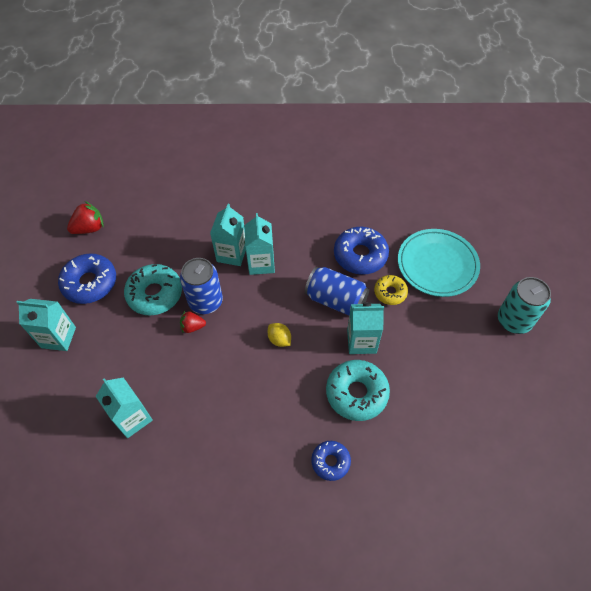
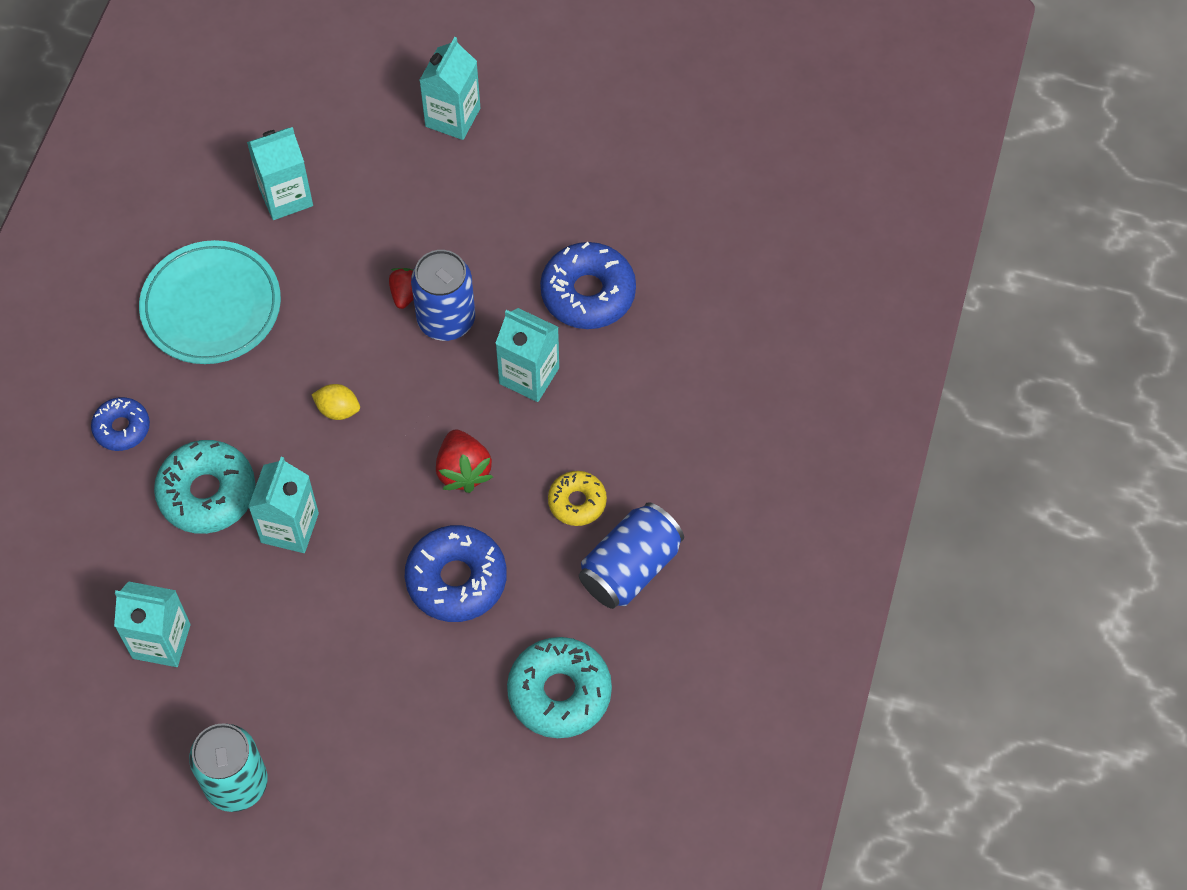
camera: 105 degrees right, 5 degrees up
blue donut [58,253,116,304] -> blue donut moved to [540,242,636,329]
red strawberry [67,201,104,234] -> red strawberry moved to [436,430,493,493]
turquoise donut [124,264,182,316] -> turquoise donut moved to [507,637,612,738]
turquoise carton [244,213,275,275] -> turquoise carton moved to [114,581,191,667]
yellow lemon [268,323,291,347] -> yellow lemon turned 45 degrees clockwise [311,384,360,420]
blue can [305,267,369,315] -> blue can moved to [579,502,684,609]
yellow donut [374,275,408,305] -> yellow donut moved to [548,471,607,526]
turquoise plate [398,229,480,297] -> turquoise plate moved to [139,240,281,364]

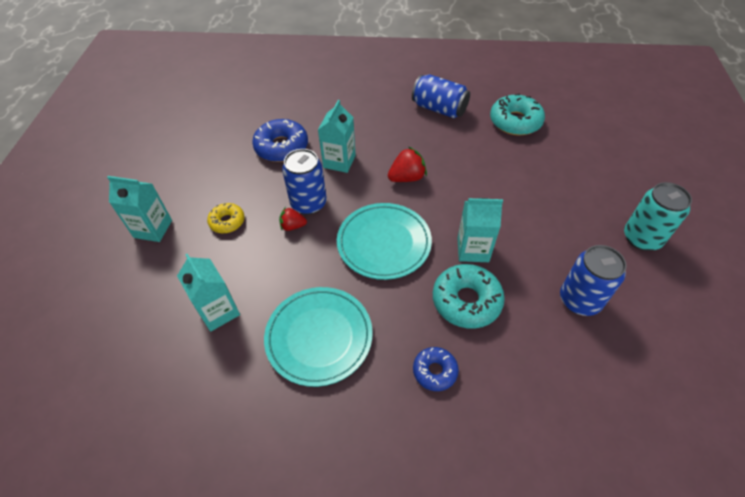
camera: 100 degrees left, 10 degrees down
turquoise carton [114,581,191,667] -> blue can [560,245,627,316]
yellow lemon [311,384,360,420] -> turquoise plate [337,203,432,280]
blue donut [405,525,507,622] -> none
yellow donut [548,471,607,526] -> yellow donut moved to [207,203,245,233]

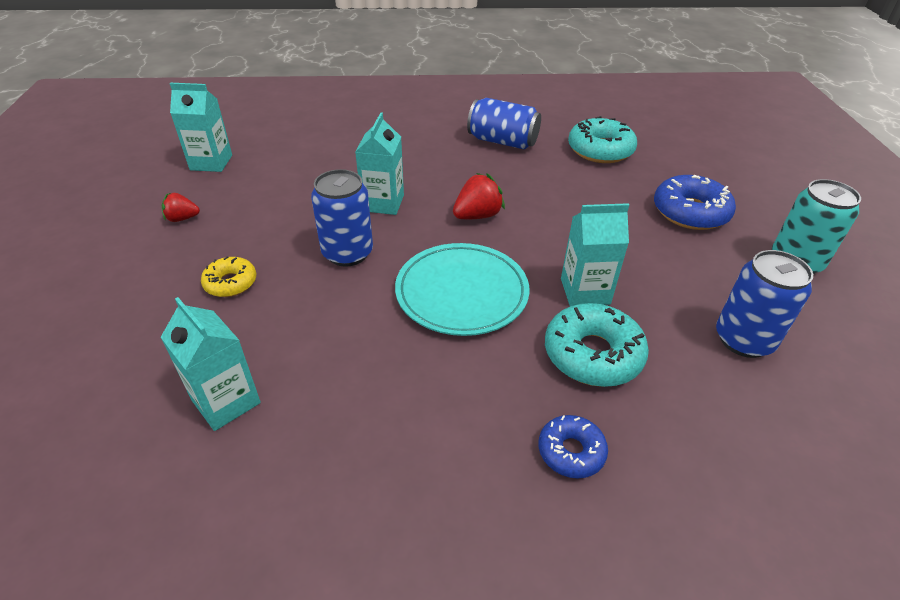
camera: 10 degrees left, 10 degrees down
turquoise carton [107,176,172,242] -> turquoise carton moved to [170,83,232,172]
blue donut [252,119,308,162] -> blue donut moved to [654,175,736,230]
turquoise plate [264,287,373,387] -> none
red strawberry [279,207,307,231] -> red strawberry moved to [162,192,200,222]

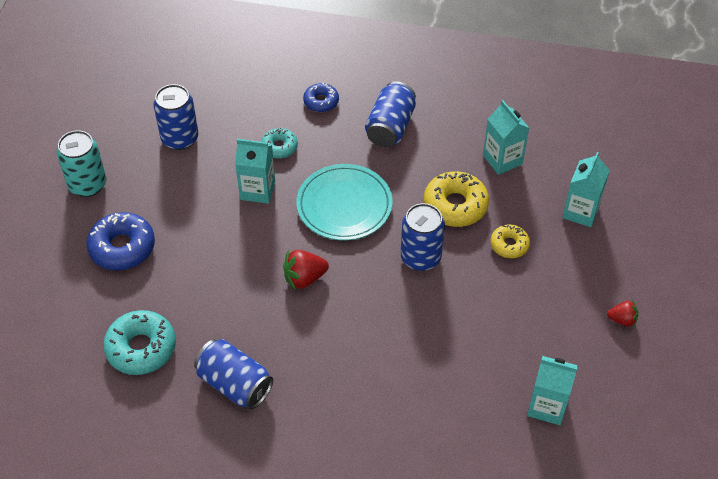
camera: 165 degrees left, 10 degrees up
red strawberry [162,192,200,222] -> red strawberry moved to [607,301,638,327]
turquoise carton [355,112,404,215] -> turquoise carton moved to [562,152,610,227]
turquoise donut [545,303,649,387] -> turquoise donut [261,128,298,159], size x0.59
none -> blue can [365,81,416,147]
none -> yellow donut [424,171,489,227]

